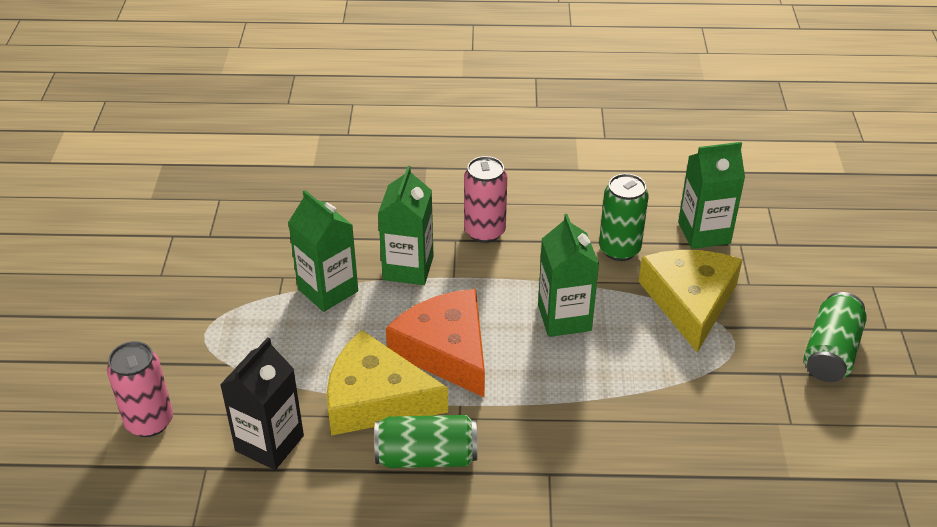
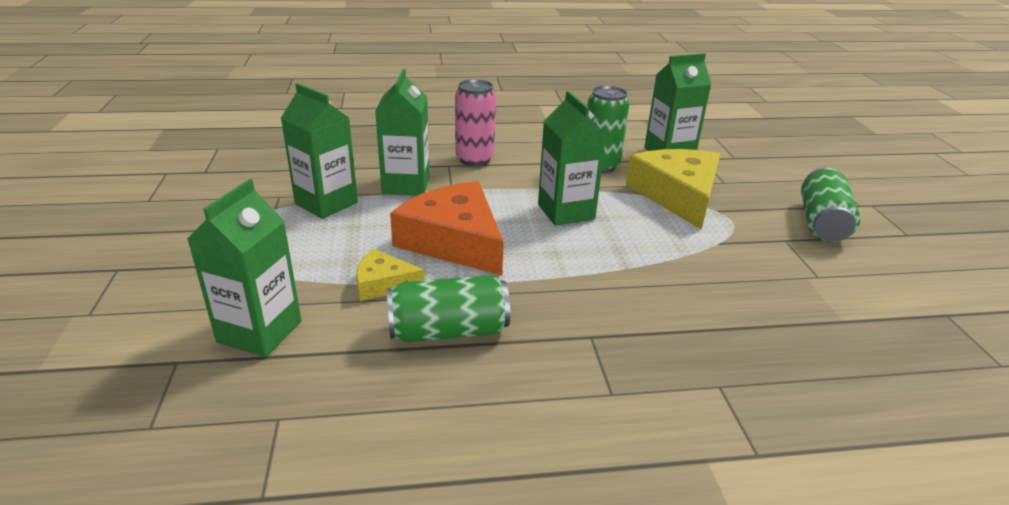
camera: 10 degrees left, 10 degrees down
pink can [107,341,173,437] -> none
black carton [220,337,304,470] -> green carton [187,179,302,357]
yellow cheese [327,330,448,436] -> yellow cheese [356,249,425,301], size x0.50

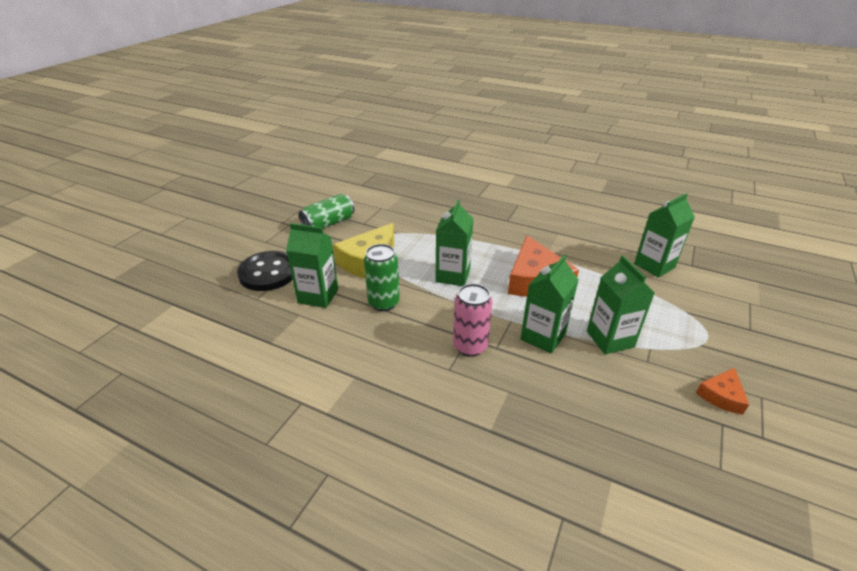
camera: 145 degrees left, 5 degrees up
yellow cheese [356,249,425,301] -> none
green can [387,275,510,342] -> none
none -> black button [237,251,293,291]
none -> orange cheese [696,368,749,415]

